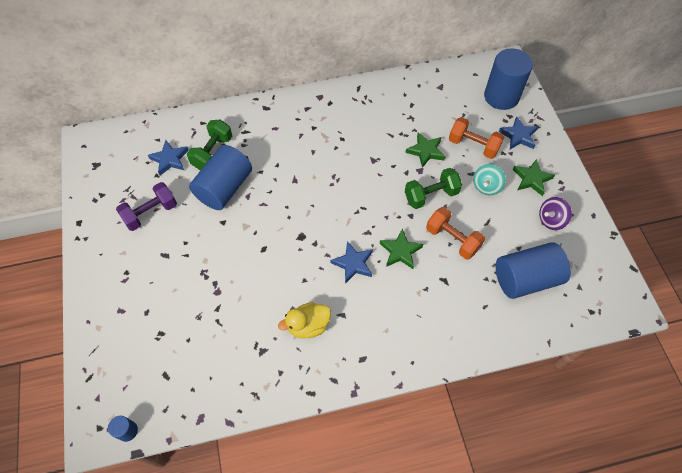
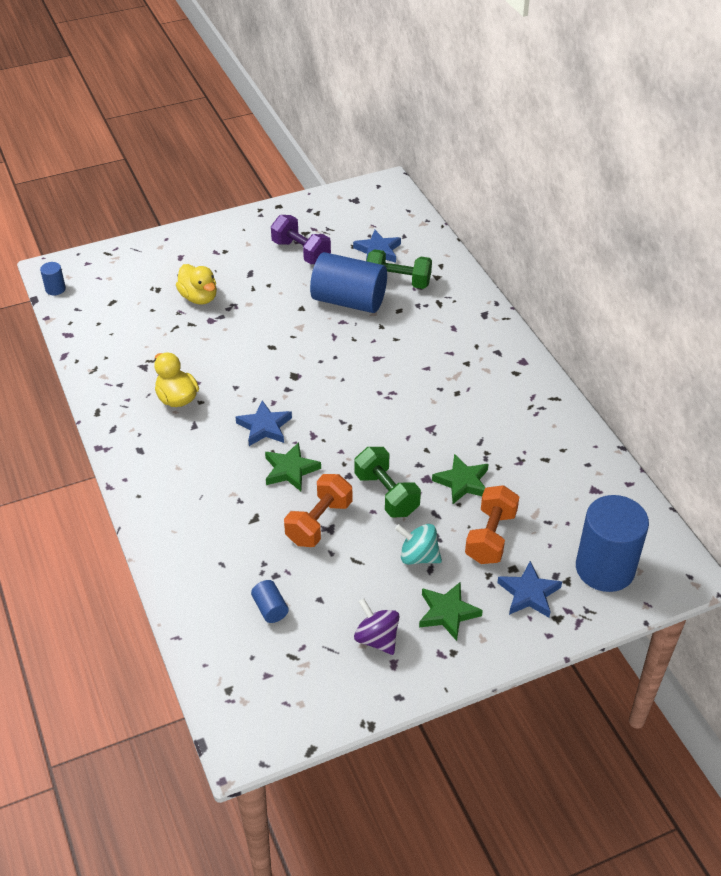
camera: 80 degrees right, 15 degrees down
blue cylinder [496,242,571,299] -> blue cylinder [251,580,289,623], size x0.42
none -> yellow duck [176,264,217,304]

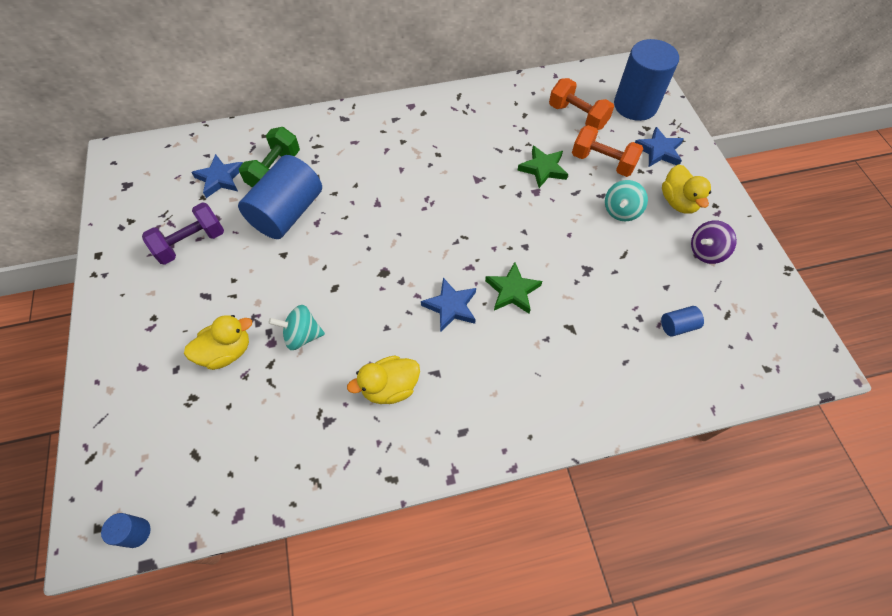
camera: 80 degrees left, 15 degrees up
orange dumbbell [284,474,352,547] -> orange dumbbell moved to [549,78,614,130]
green dumbbell [354,447,421,517] -> none
green star [419,582,483,641] -> yellow duck [662,164,711,214]
none -> turquoise spinning top [268,305,325,350]

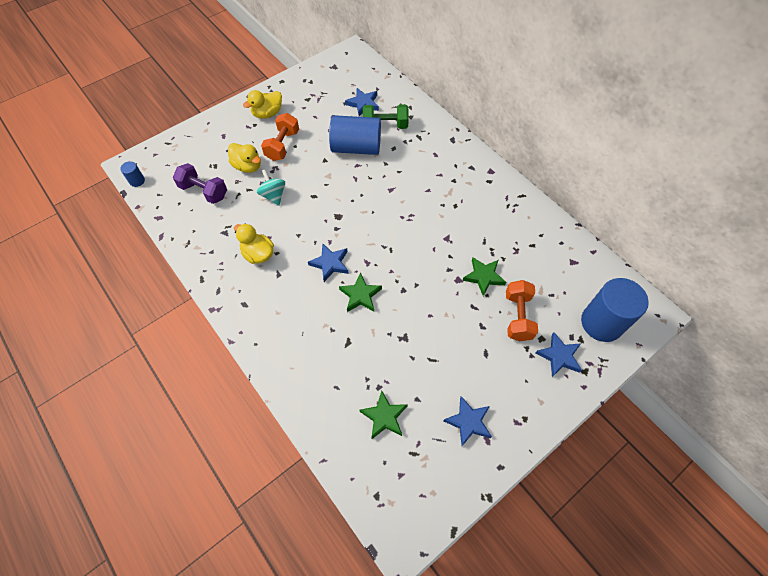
camera: 65 degrees right, 0 degrees up
purple dumbbell [142,202,224,265] -> purple dumbbell moved to [173,163,227,204]
orange dumbbell [549,78,614,130] -> orange dumbbell moved to [261,113,299,161]
turquoise spinning top [605,180,648,221] -> none
blue cylinder [661,306,704,337] -> green star [359,390,408,439]
yellow duck [662,164,711,214] -> yellow duck moved to [243,90,282,119]
purple spinning top [691,220,737,264] -> blue star [444,396,492,446]

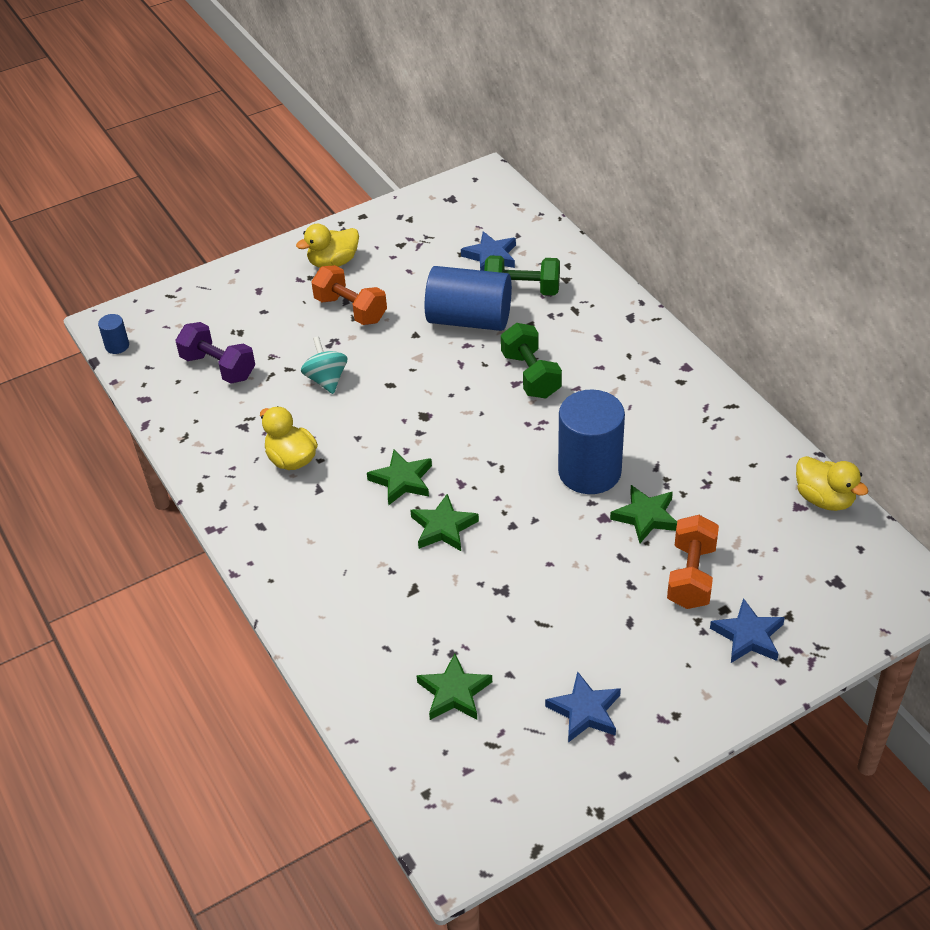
camera: 10 degrees right, 15 degrees down
yellow duck [228,143,261,173] -> yellow duck moved to [796,456,868,511]
orange dumbbell [261,113,299,161] -> orange dumbbell turned 75 degrees counterclockwise [311,265,387,325]
blue star [308,243,349,282] -> green star [367,450,432,505]
blue cylinder [581,278,649,342] -> blue cylinder moved to [558,390,625,494]
none -> green dumbbell [501,323,562,398]

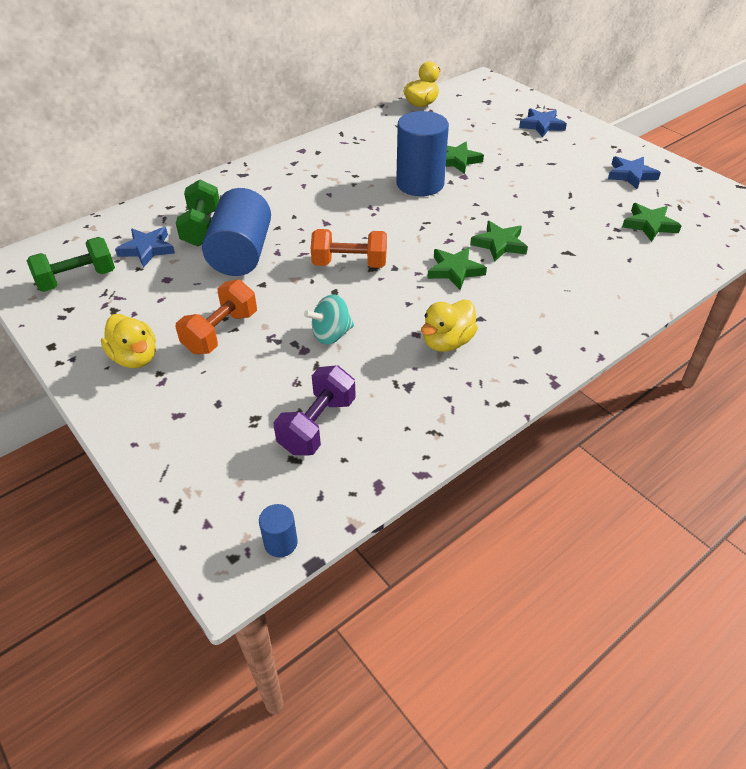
camera: 100 degrees left, 0 degrees up
green dumbbell [501,323,562,398] -> green dumbbell moved to [27,237,115,292]
orange dumbbell [667,515,719,609] -> orange dumbbell moved to [311,229,387,268]

